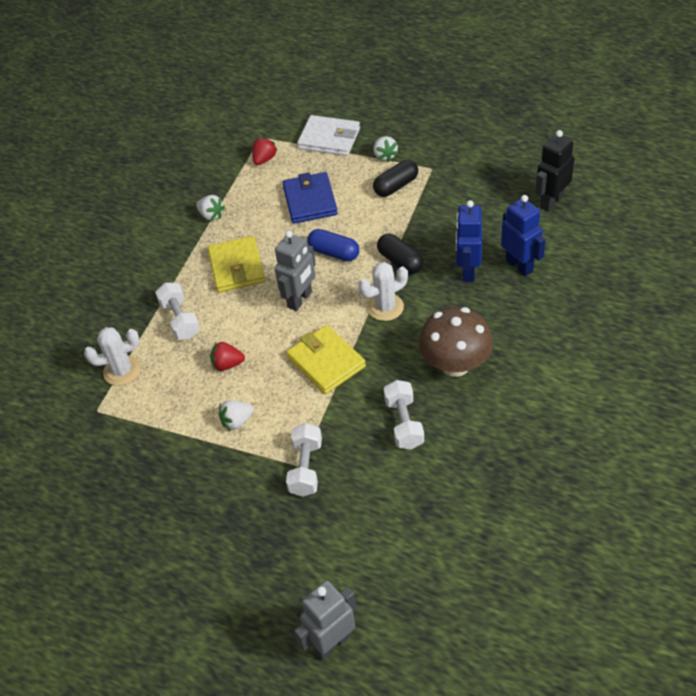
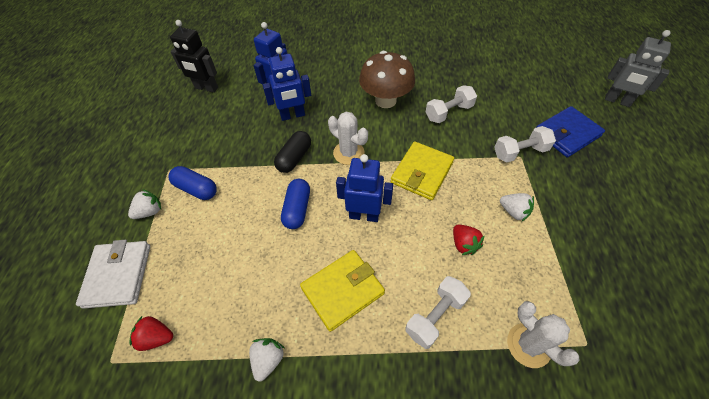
camera: 115 degrees left, 5 degrees up
grey robot [275,231,316,311] -> blue robot [336,154,393,222]
blue wallet [282,172,338,224] -> blue wallet moved to [536,106,605,157]
black capsule [373,160,418,197] -> blue capsule [169,166,217,200]

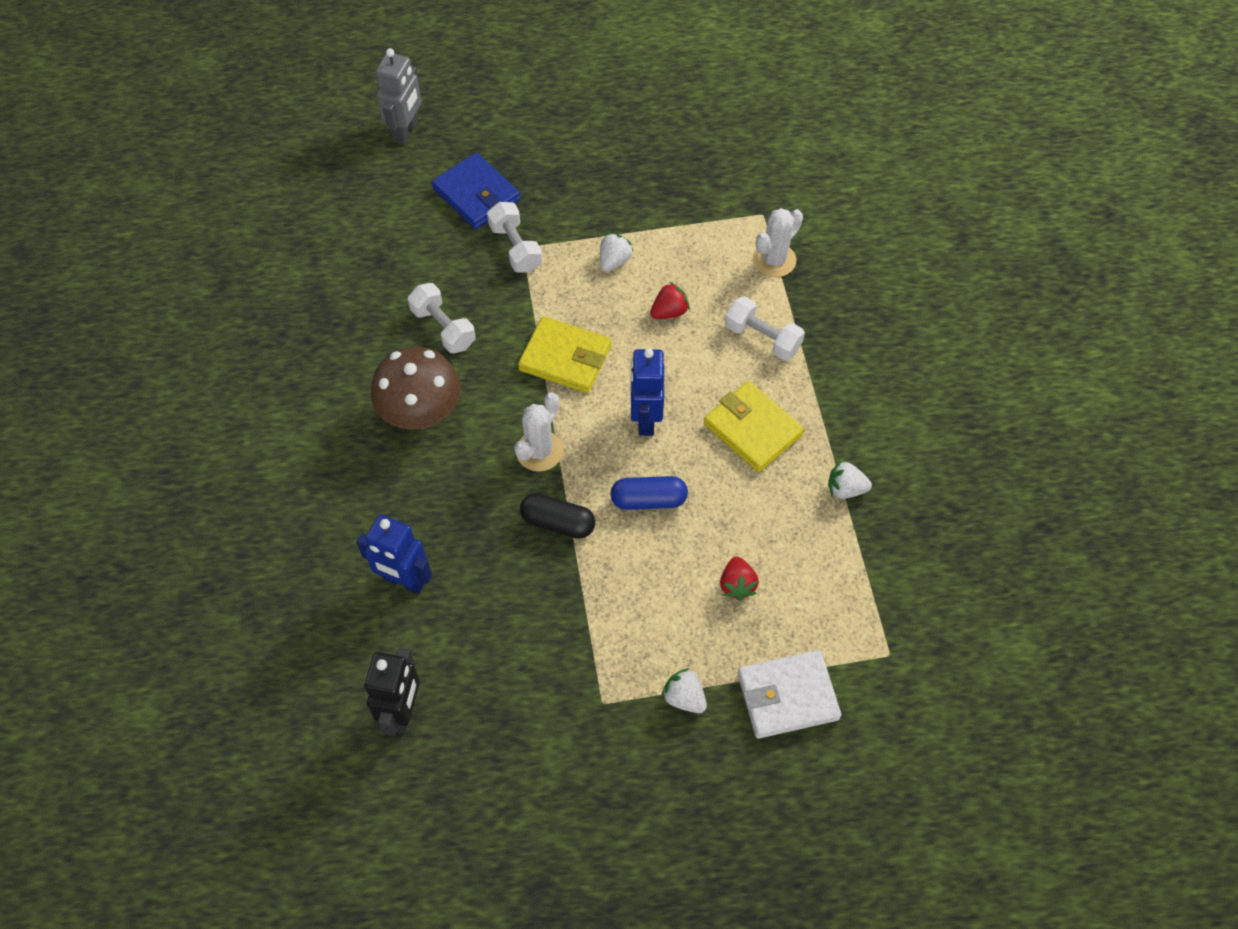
camera: 100 degrees left, 5 degrees up
red strawberry [129,316,173,351] -> red strawberry moved to [720,557,759,601]
blue capsule [169,166,217,200] -> none
blue robot [263,47,311,121] -> none

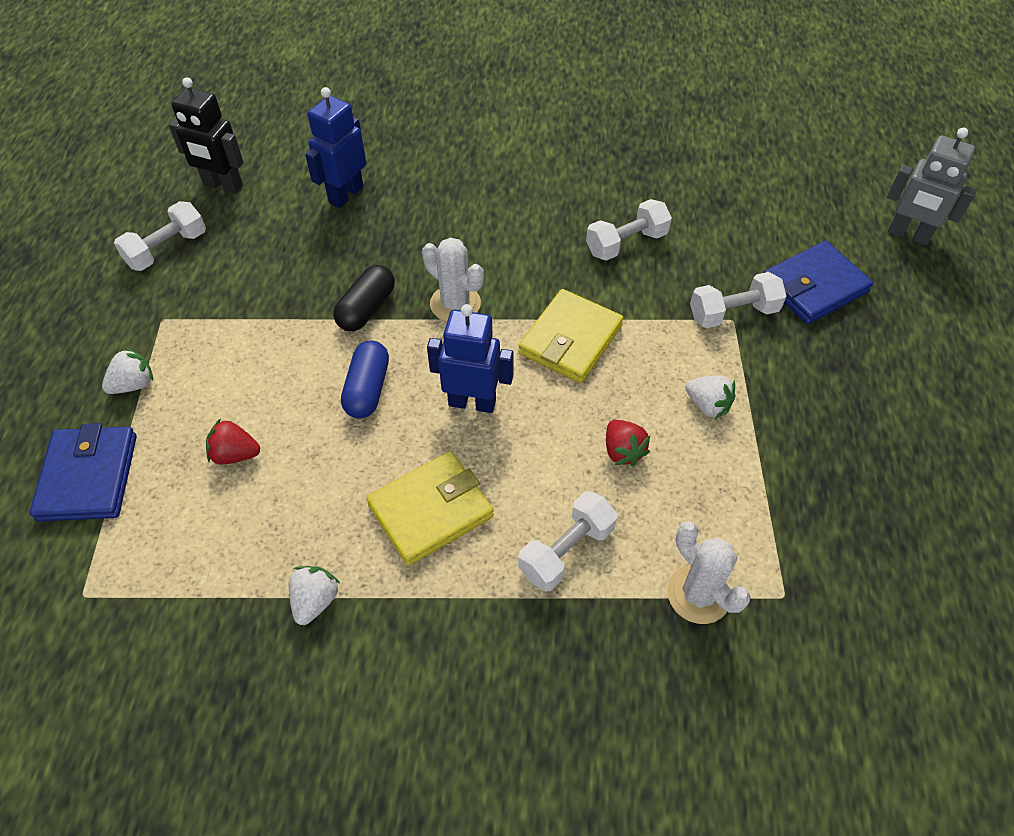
camera: 100 degrees right, 5 degrees down
brown mushroom [371,347,461,429] -> none
white wallet [738,650,841,739] -> blue wallet [29,423,137,521]
none -> white dumbbell [114,201,206,271]

